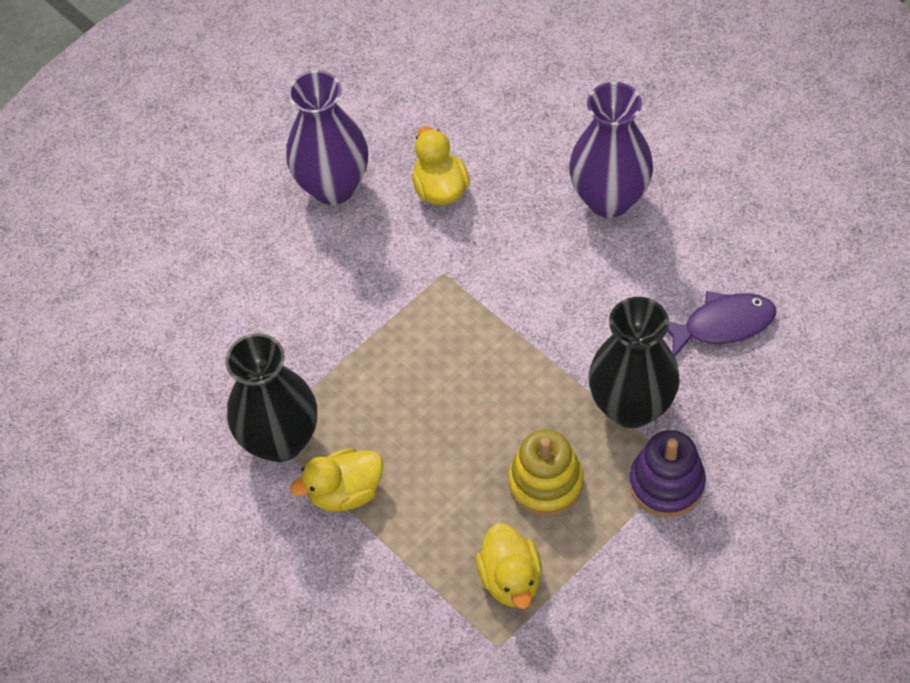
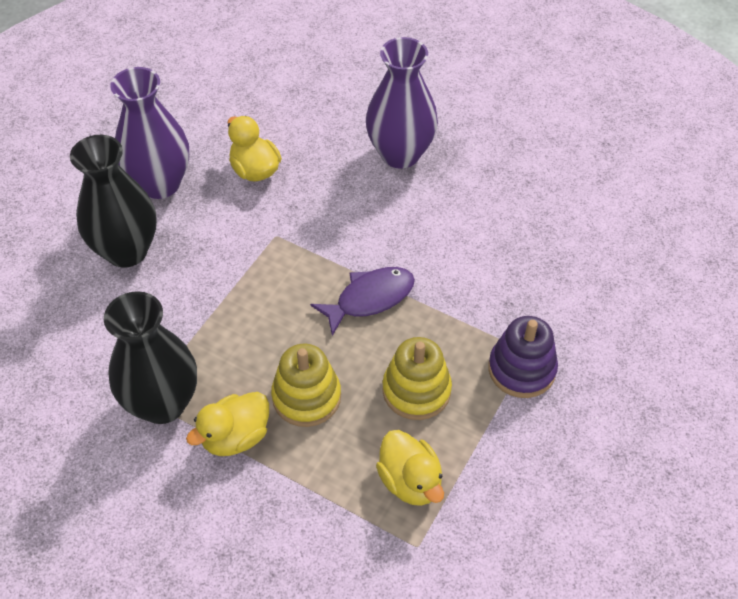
camera: 20 degrees left, 5 degrees down
black vase [588,297,680,428] -> black vase moved to [70,135,157,268]
purple fish [667,291,776,356] -> purple fish moved to [310,267,415,336]
none -> yellow stacking toy [271,344,341,427]

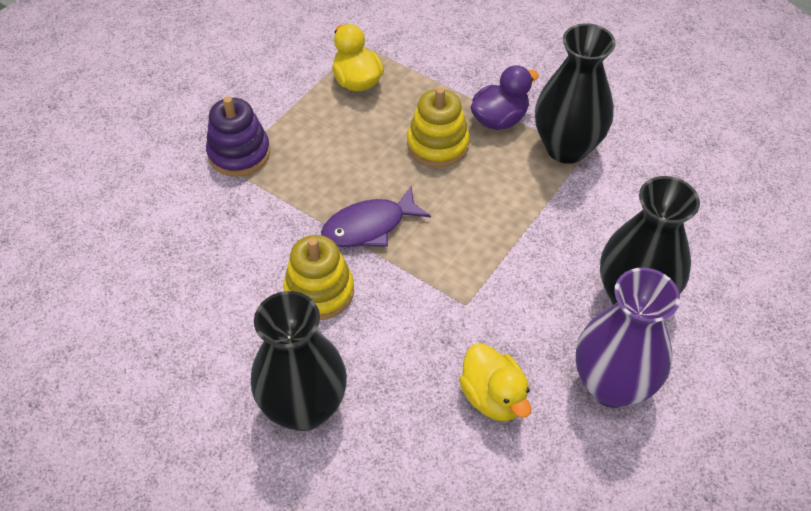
camera: 175 degrees left, 0 degrees up
yellow duck [186,392,269,456] -> purple duck [471,65,539,130]
purple vase [366,37,438,169] -> black vase [251,291,347,431]
yellow stacking toy [382,337,452,420] -> yellow stacking toy moved to [283,235,354,320]

